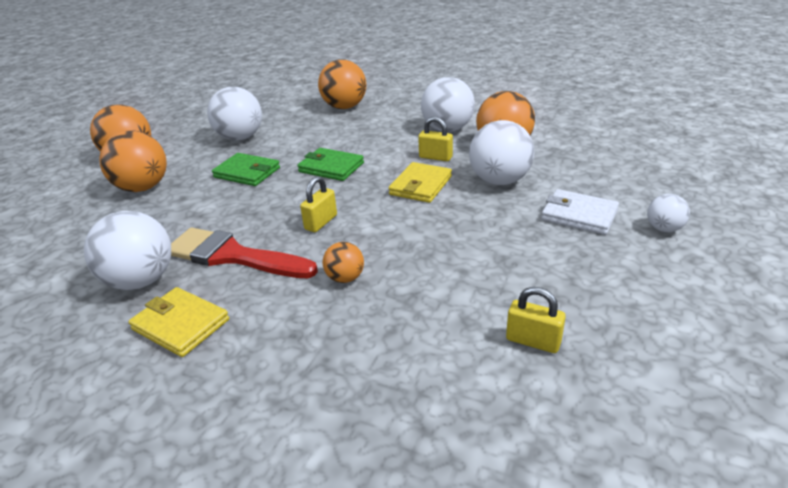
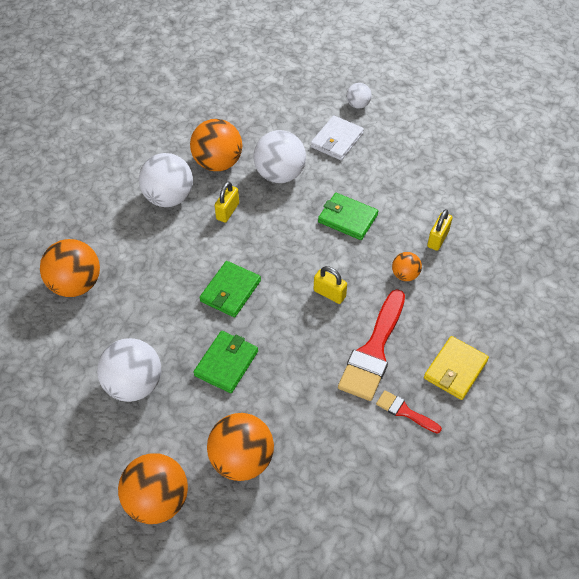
camera: 90 degrees left, 20 degrees up
white ball [84,211,171,290] -> red brush [376,390,442,434]
yellow wallet [389,162,452,203] -> none
yellow padlock [506,287,566,353] -> yellow padlock moved to [427,209,452,251]
none -> green wallet [318,193,378,240]

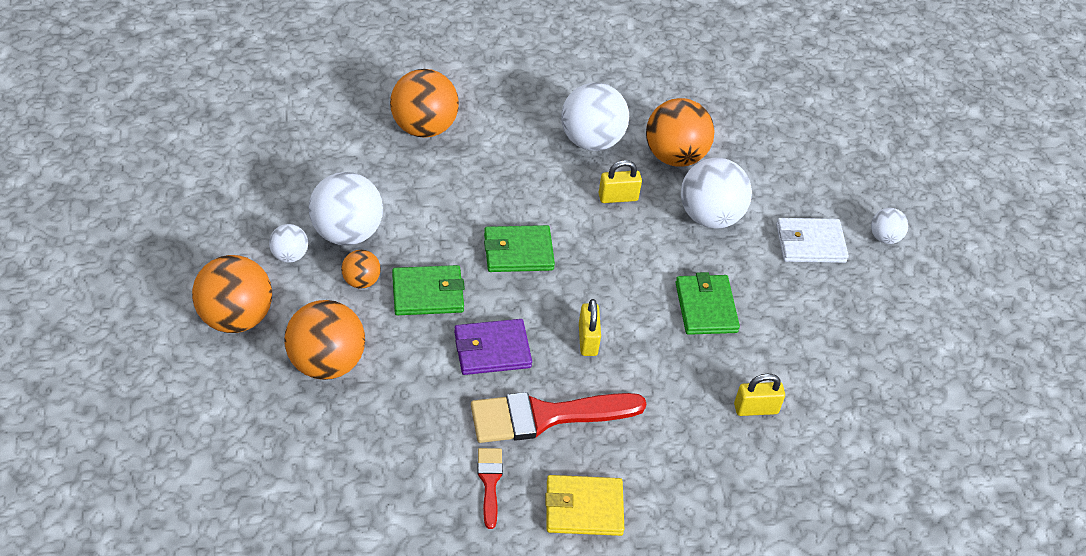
camera: 50 degrees right, 5 degrees down
orange ball [392,252,422,281] -> orange ball moved to [341,250,381,289]
none -> white ball [269,224,308,263]
none -> purple wallet [454,319,532,375]

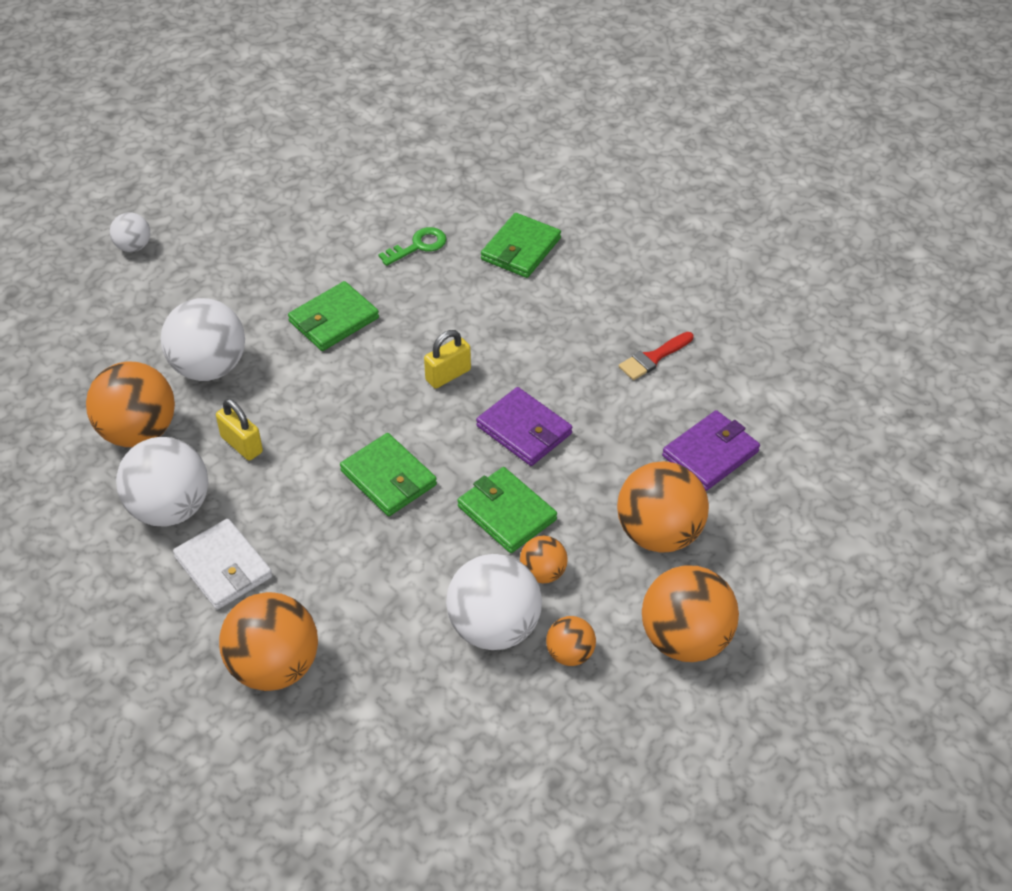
camera: 120 degrees left, 0 degrees up
white ball [269,224,308,263] -> orange ball [546,616,596,666]
red brush [471,392,646,443] -> none
yellow wallet [545,475,624,536] -> none
yellow padlock [734,374,785,416] -> green key [378,227,447,266]
white wallet [776,218,849,263] -> white wallet moved to [173,518,272,610]
none -> green wallet [481,213,561,278]
none -> purple wallet [662,410,760,491]

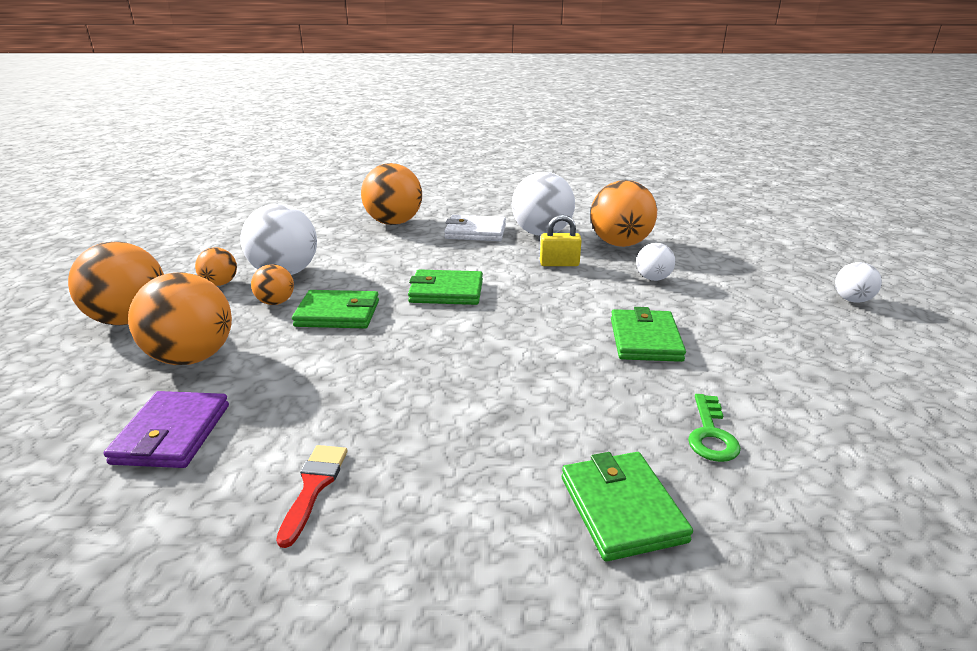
camera: 135 degrees right, 20 degrees down
white ball [161,298,245,381] -> white ball [636,243,675,281], size x0.52
yellow padlock [424,330,471,389] -> none
purple wallet [476,387,572,466] -> none

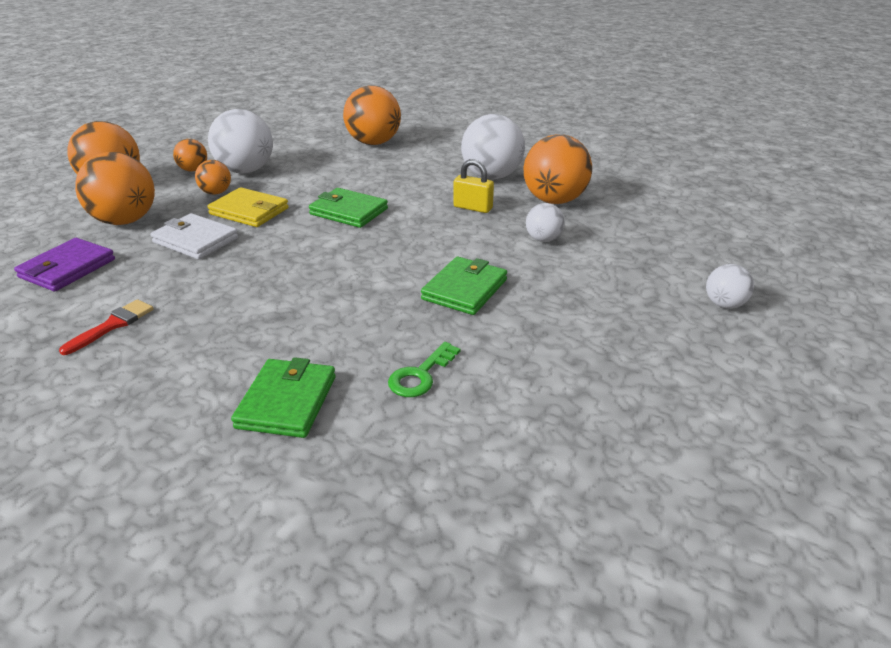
camera: 25 degrees right, 5 degrees up
green wallet [292,290,379,328] -> yellow wallet [207,187,289,227]
white wallet [444,215,506,241] -> white wallet moved to [151,213,238,259]

